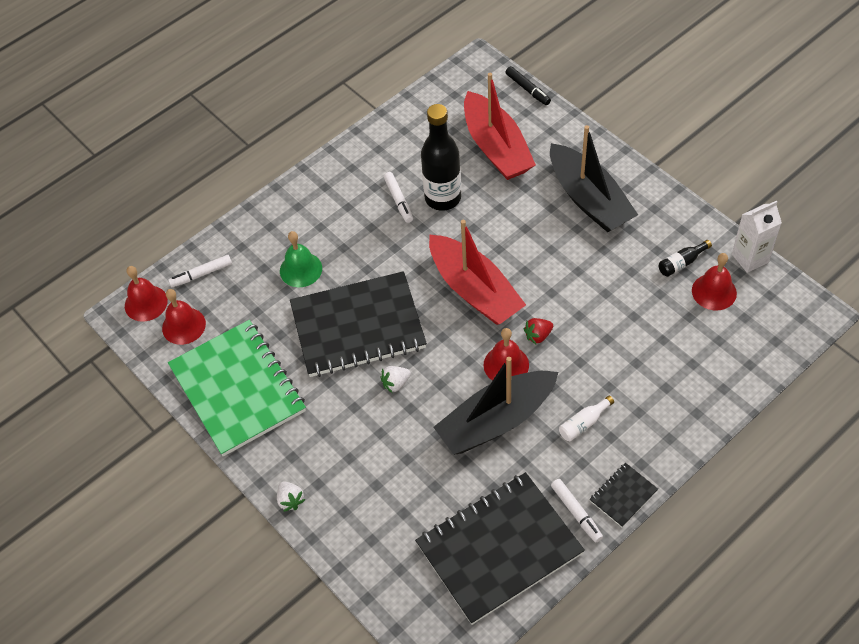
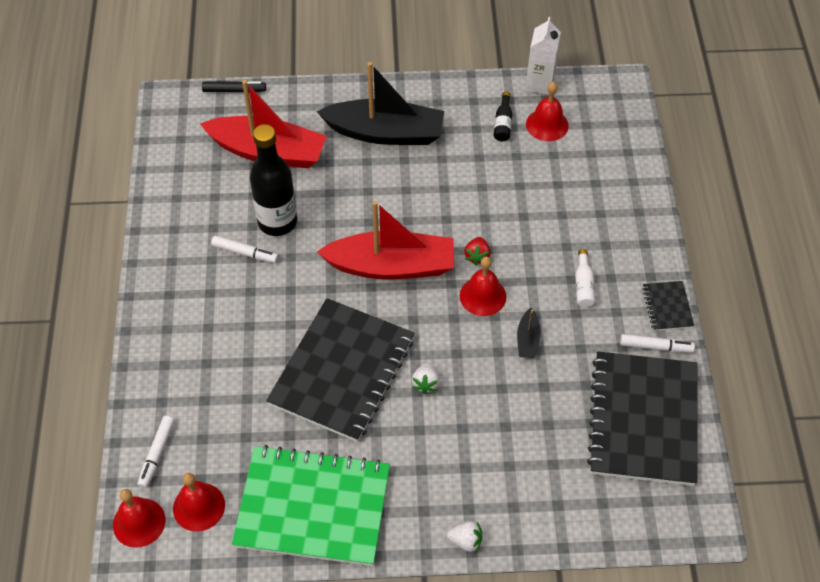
camera: 55 degrees left, 0 degrees up
green bell [280,231,322,287] -> none
black boat [434,357,558,455] -> black boat [517,308,541,358], size x0.42

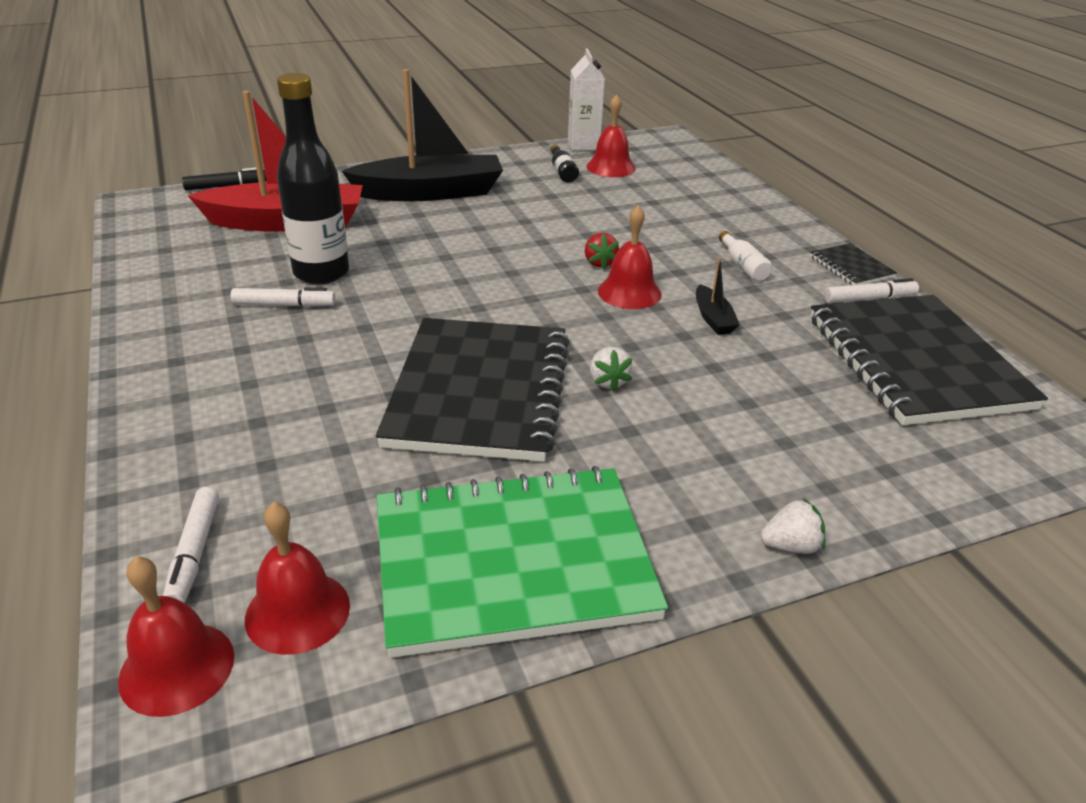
camera: 20 degrees left, 20 degrees down
red boat [317,201,454,280] -> none

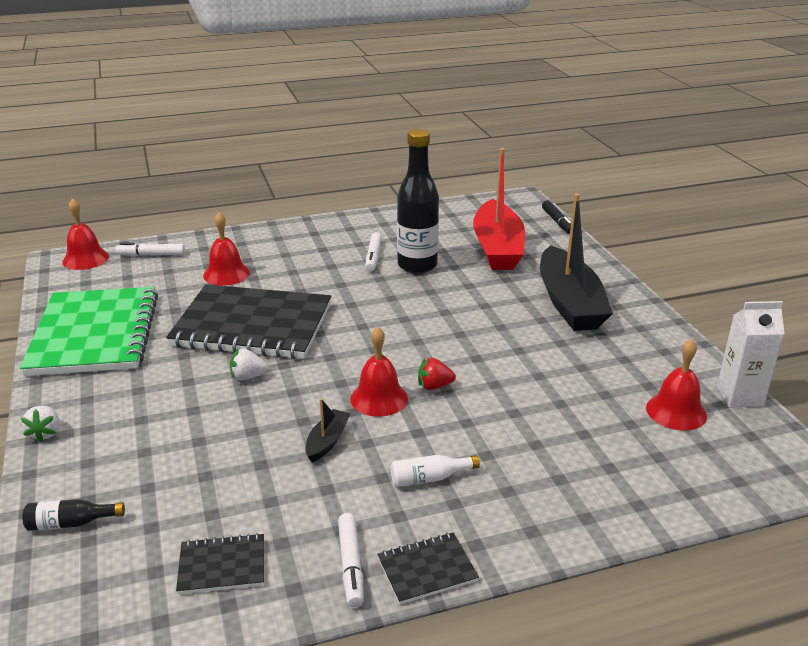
camera: 95 degrees right, 5 degrees down
red bell [245,502,350,655] -> red bell moved to [203,212,250,286]
black bottle [550,145,579,182] -> black bottle moved to [22,499,125,531]
black boat [696,257,740,335] -> black boat turned 120 degrees clockwise [305,398,351,462]
black notebook [810,295,1048,425] -> black notebook [176,533,264,594], size x0.42

